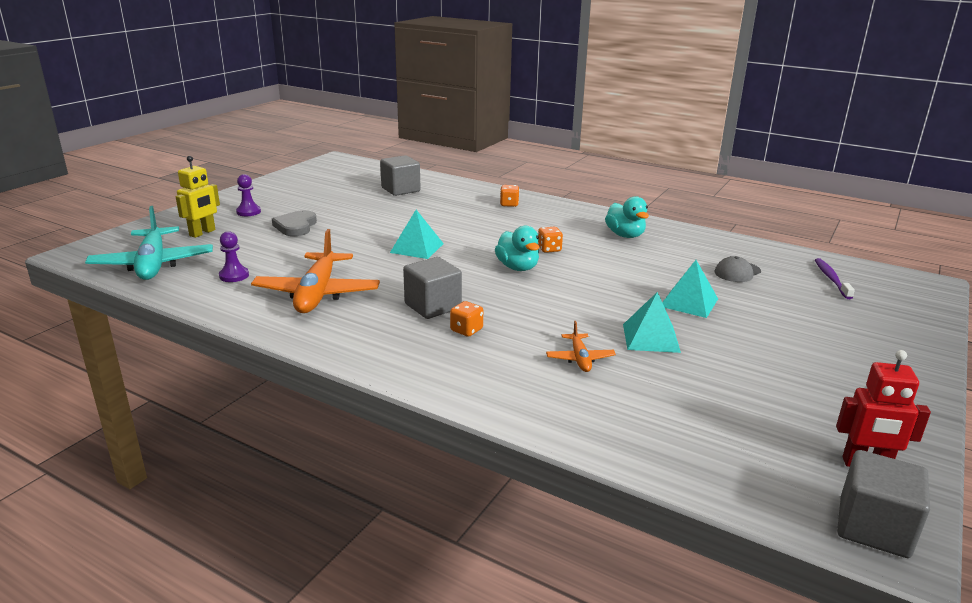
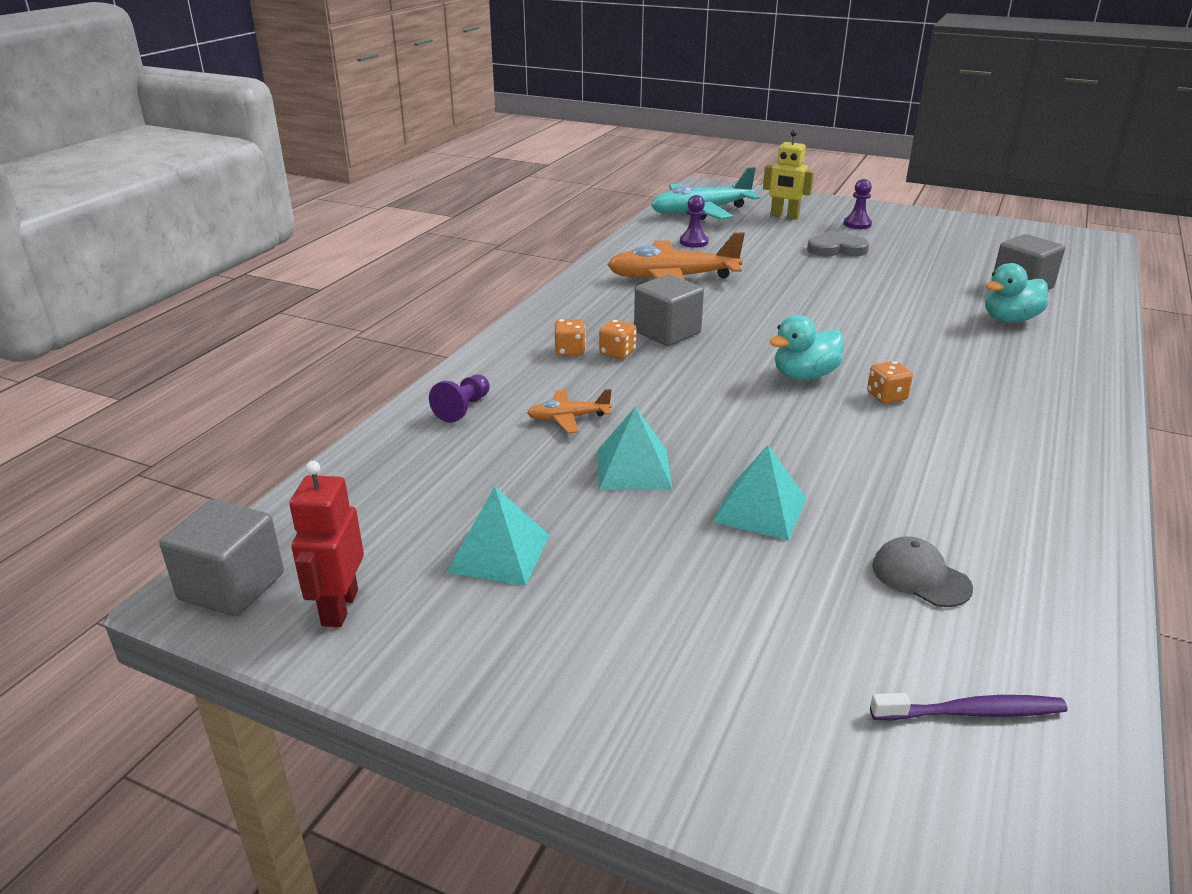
camera: 85 degrees right, 5 degrees up
turquoise pyramid [390,210,444,259] -> turquoise pyramid moved to [446,486,550,586]
orange dice [500,185,520,207] -> orange dice moved to [554,319,586,356]
turquoise duck [605,196,649,238] -> turquoise duck moved to [985,263,1048,323]
none -> purple pawn [429,374,490,423]

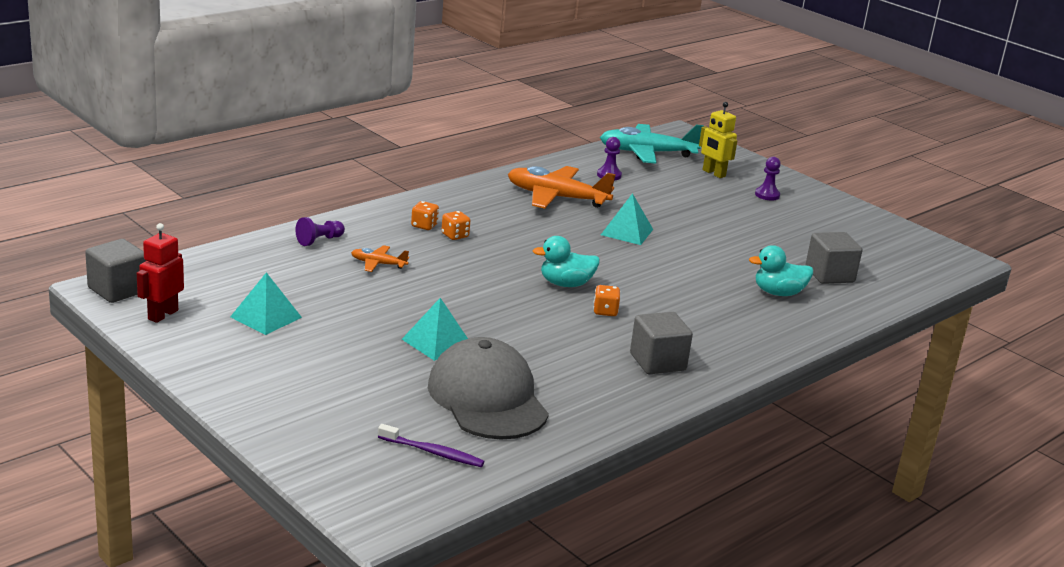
camera: 20 degrees right, 5 degrees down
turquoise pyramid [597,406,672,490] -> turquoise pyramid moved to [601,193,653,245]
grey cube [634,275,704,346] -> grey cube moved to [630,312,693,374]
grey heart [807,230,869,257] -> none
grey cap [872,536,973,607] -> grey cap [428,337,549,440], size x2.33

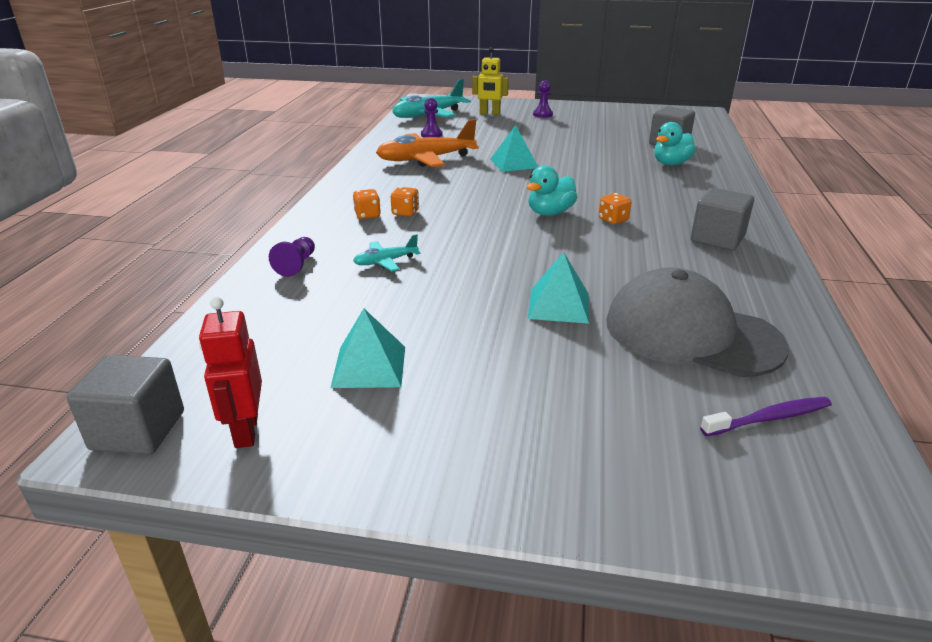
camera: 35 degrees left, 5 degrees up
orange plane [351,245,409,272] -> turquoise plane [353,234,420,271]

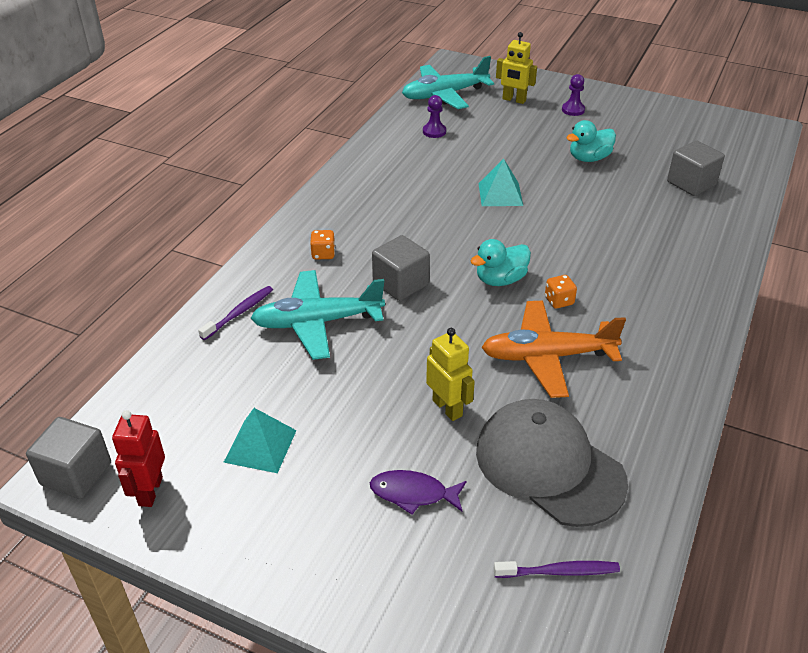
camera: 15 degrees right, 10 degrees up
purple pawn [269,237,315,277] -> purple toothbrush [198,286,273,340]
turquoise plane [353,234,420,271] -> turquoise plane [251,270,385,360], size x2.10
orange plane [376,119,479,167] -> orange plane moved to [481,301,626,398]
orange dice [391,187,419,217] -> none
turquoise pyramid [528,252,589,324] -> yellow robot [426,328,475,421]
turquoise duck [654,122,696,165] -> turquoise duck moved to [566,120,616,162]
grey cube [691,188,754,251] -> grey cube moved to [372,235,430,301]
none -> purple fish [370,470,466,514]

